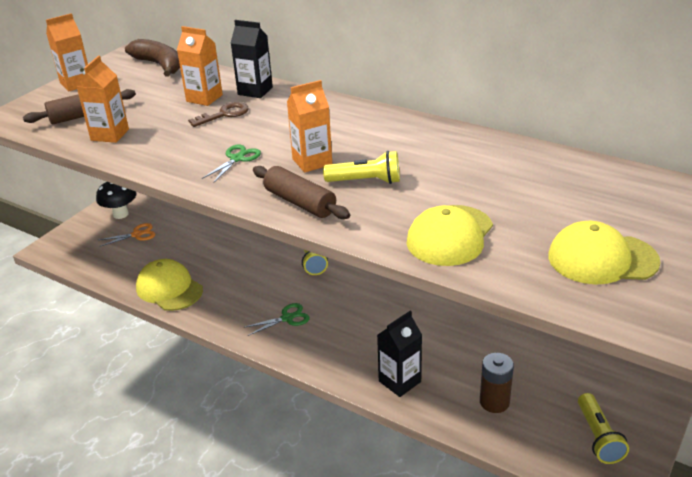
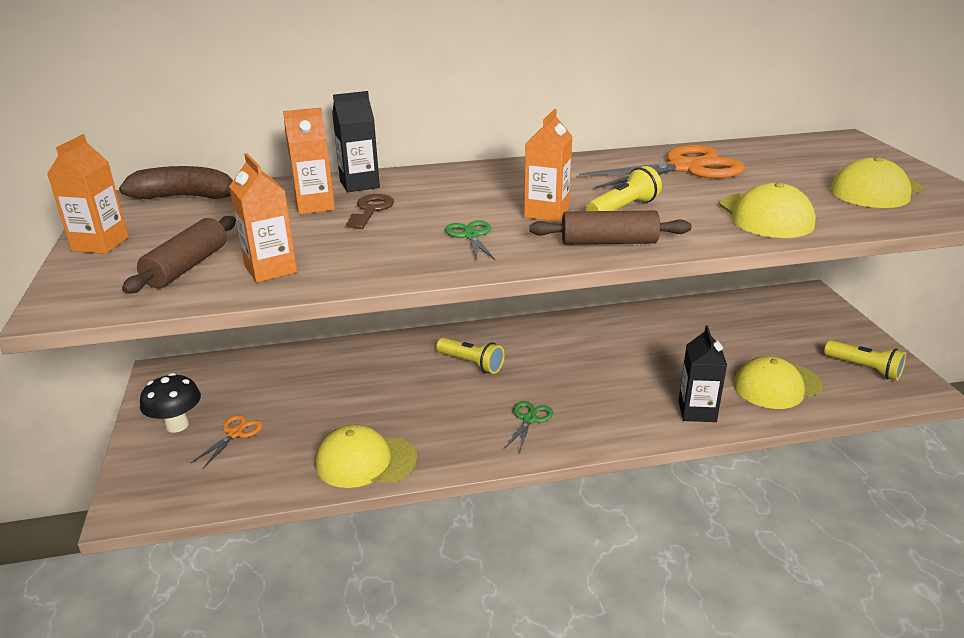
camera: 45 degrees left, 5 degrees down
brown battery [480,353,514,413] -> yellow cap [734,356,823,409]
none -> orange scissors [579,145,745,189]

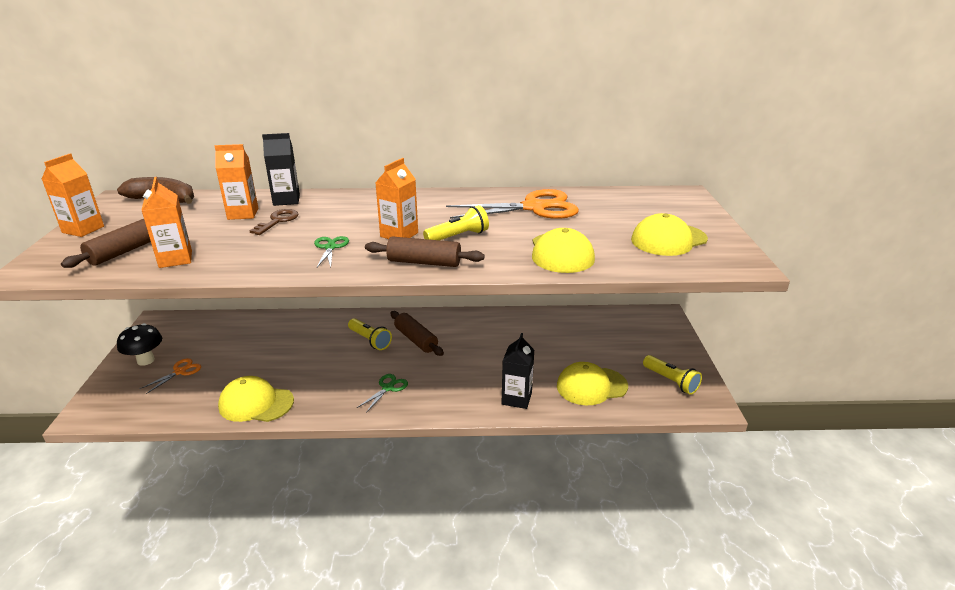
camera: 10 degrees right, 0 degrees up
none -> brown rolling pin [390,311,444,356]

